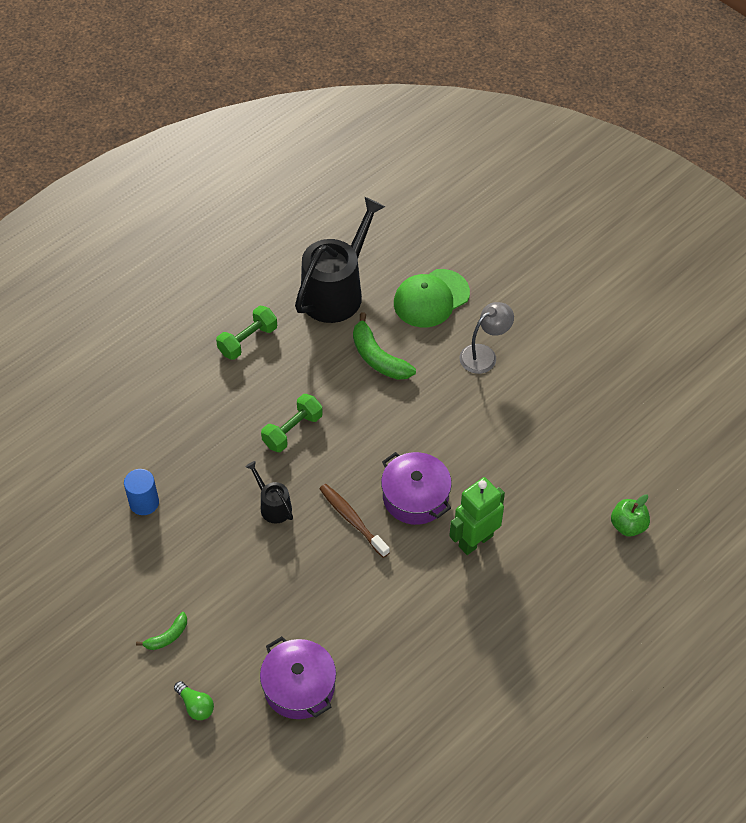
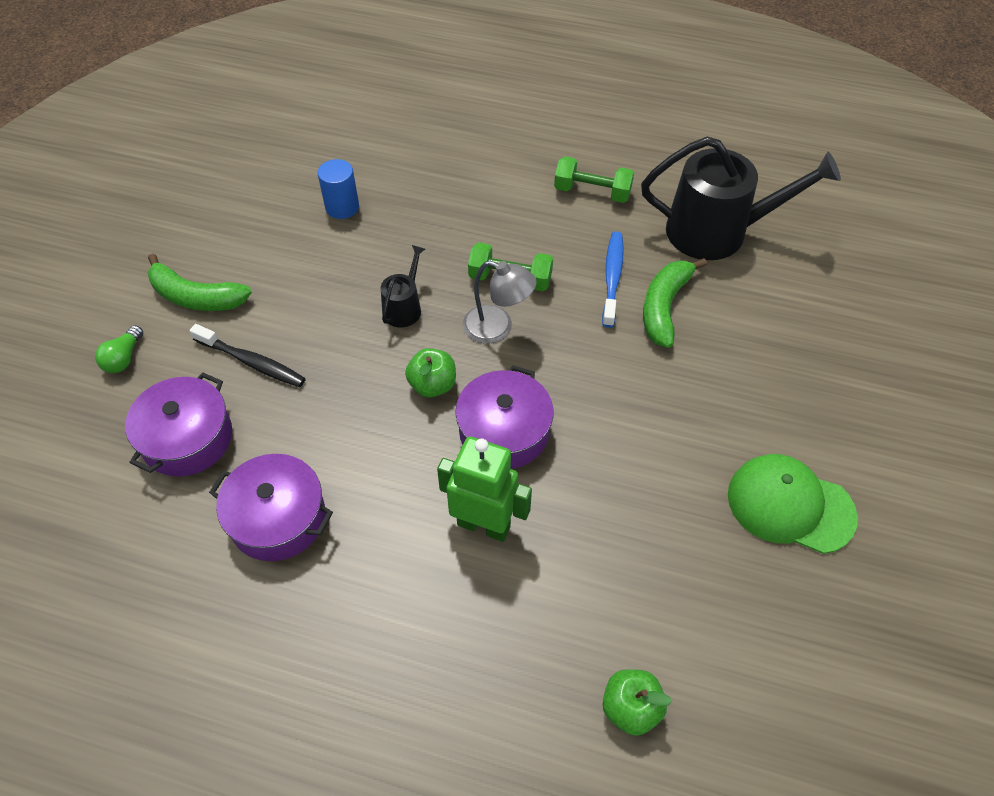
camera: 60 degrees right, 0 degrees up
green banana [136,612,187,650] -> green banana [148,254,252,311], size x1.78
brown toothbrush [319,484,390,558] -> green apple [405,348,456,398]
green cap [394,269,470,327] -> green cap moved to [728,454,858,554]
grey lamp [460,302,514,374] -> grey lamp moved to [463,261,537,343]
none -> black toothbrush [190,324,306,387]
none -> purple pot [209,454,333,561]
none -> blue toothbrush [602,232,624,328]

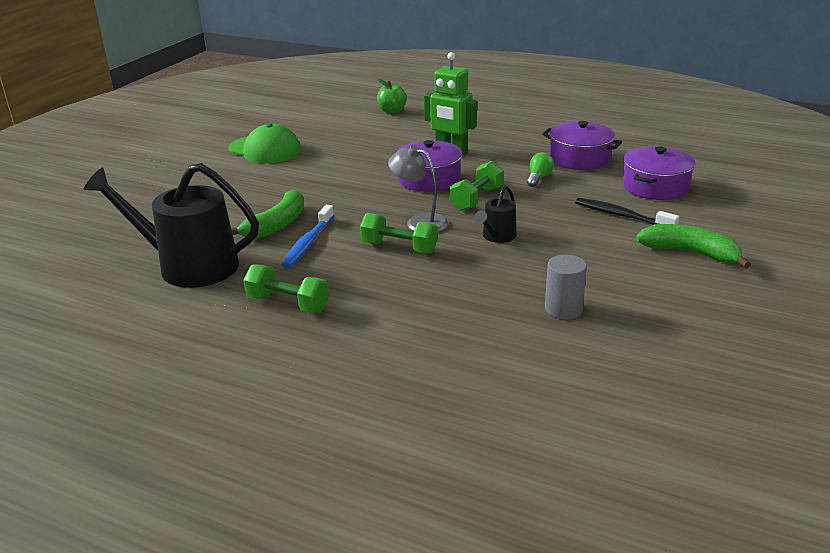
camera: 170 degrees left, 25 degrees down
green light bulb [95,325,143,373] -> green light bulb moved to [527,153,554,187]
blue cylinder [318,159,359,219] -> grey cylinder [545,255,587,319]
green apple [405,348,456,398] -> green dumbbell [450,161,504,211]

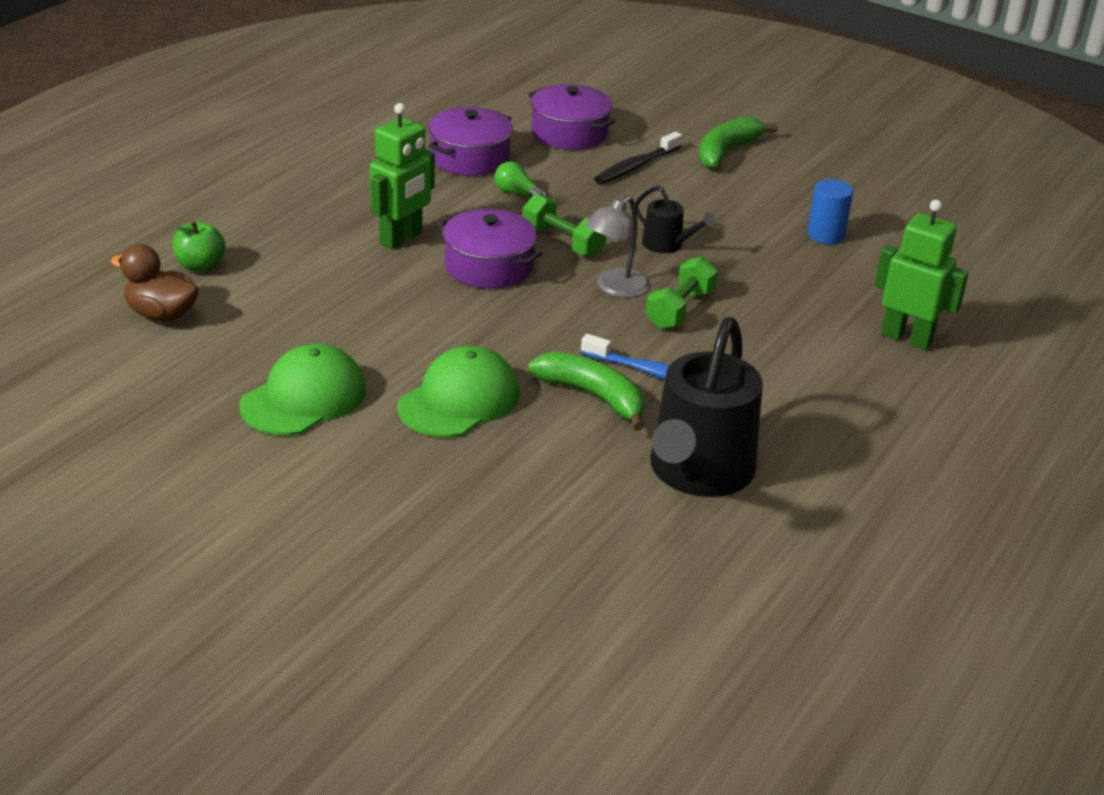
camera: 85 degrees left, 5 degrees up
green dumbbell [243,264,329,313] -> none
grey cylinder [545,255,587,319] -> blue cylinder [807,179,853,244]
none -> brown duck [111,244,199,321]
none -> green cap [397,346,520,438]
none -> green robot [875,200,969,350]

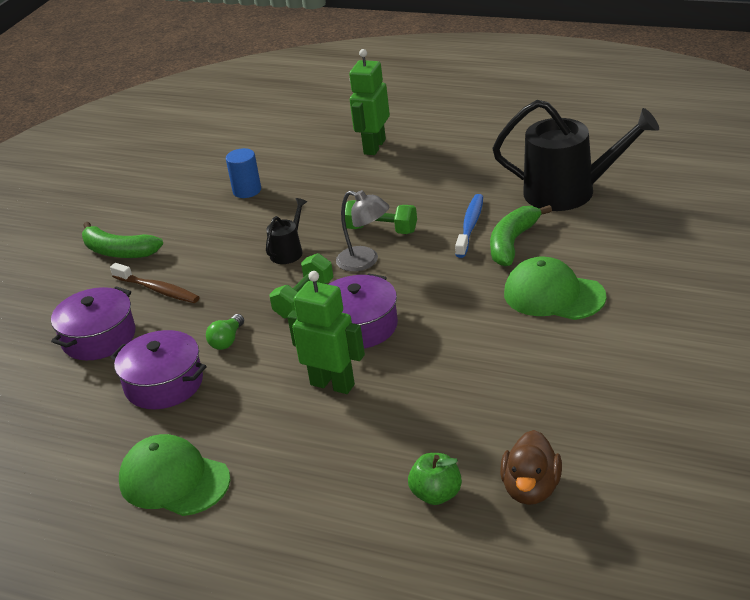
camera: 95 degrees left, 0 degrees up
green cap [239,343,366,436] -> green cap moved to [119,434,230,516]
black toothbrush [594,132,682,184] -> brown toothbrush [110,263,200,303]

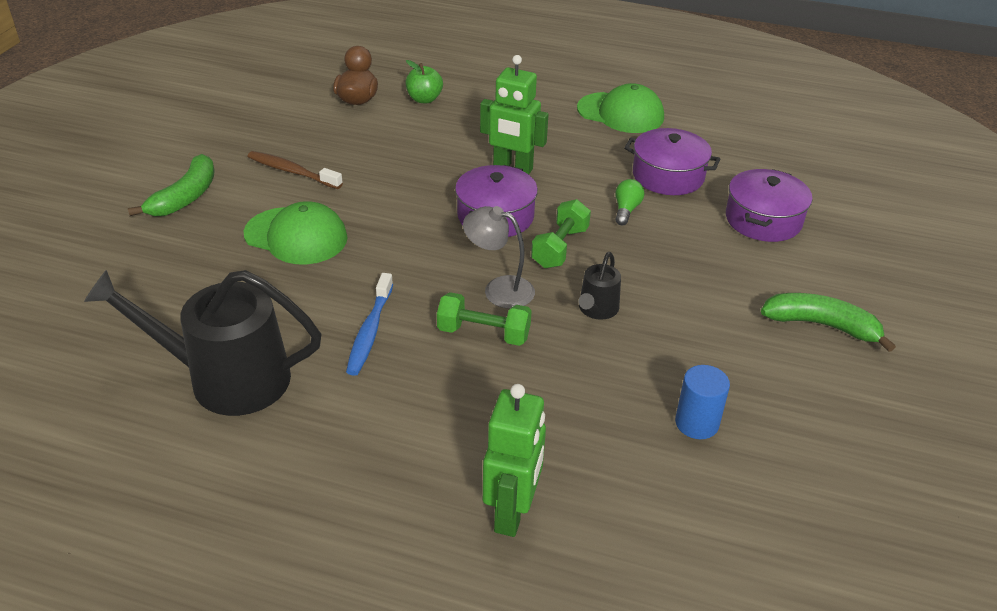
camera: 170 degrees right, 5 degrees up
brown toothbrush [110,263,200,303] -> brown toothbrush moved to [247,151,343,189]
green banana [490,205,552,266] -> green banana moved to [128,154,215,216]

